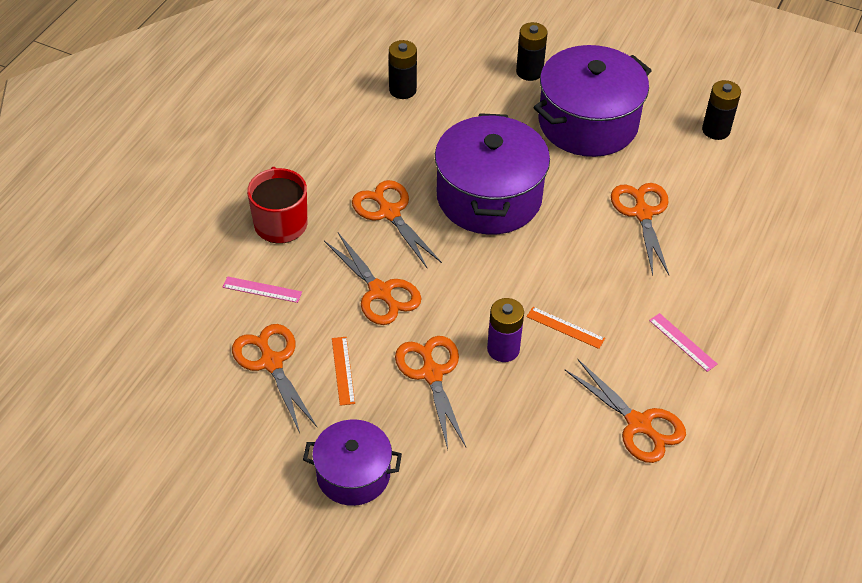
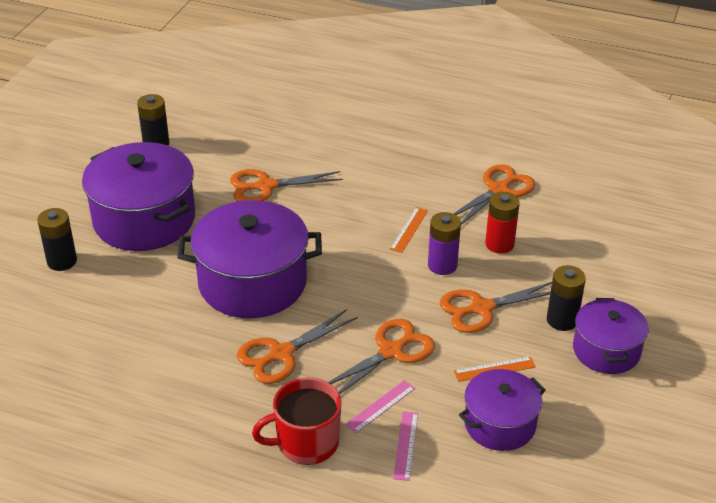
camera: 95 degrees left, 10 degrees down
orange scissors [232,324,317,433] -> purple pot [459,369,546,451]
black battery [389,40,417,99] -> black battery moved to [547,265,586,331]
pink ruler [649,313,718,372] -> pink ruler moved to [345,380,415,433]
none -> red battery [485,192,520,254]

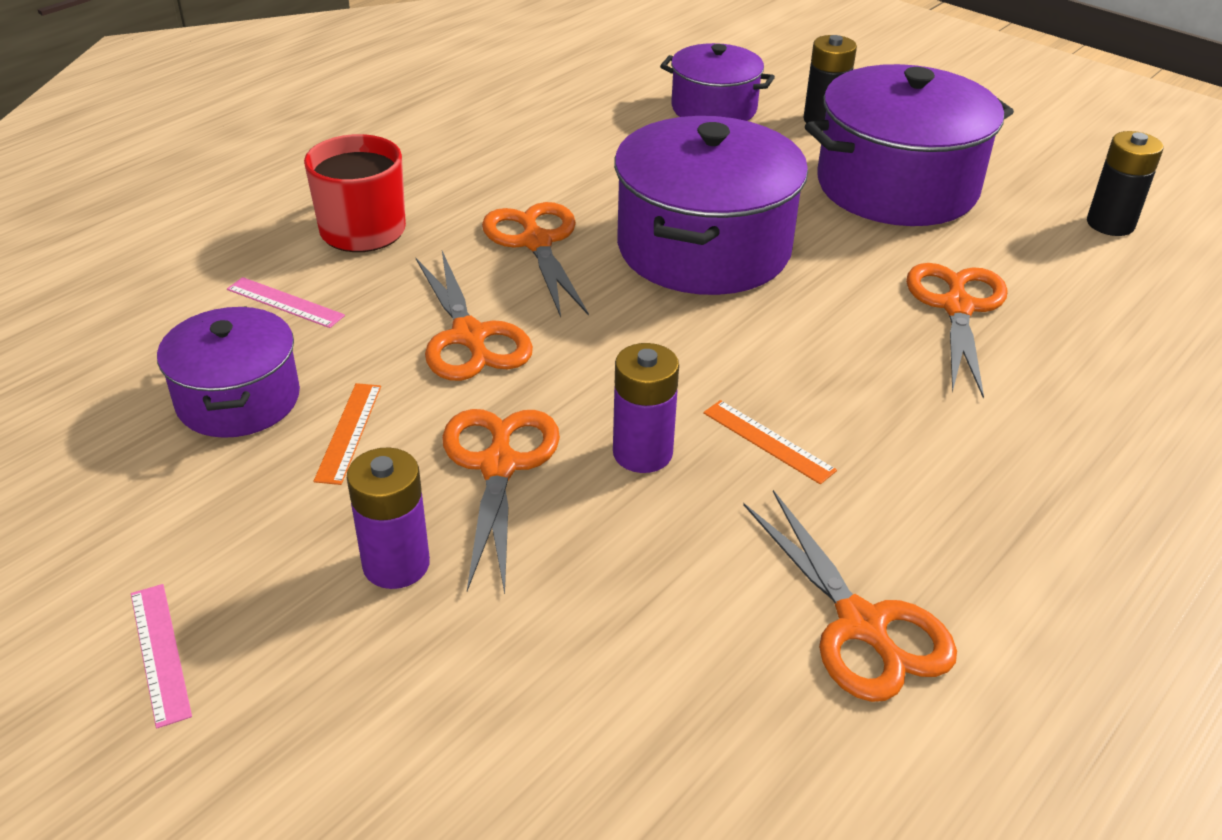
camera: 110 degrees right, 0 degrees up
pink ruler [345,380,415,433] -> pink ruler moved to [131,584,192,728]
red battery [485,192,520,254] -> none
black battery [547,265,586,331] -> purple battery [347,447,430,589]
purple pot [573,298,649,374] -> purple pot moved to [660,43,775,121]

